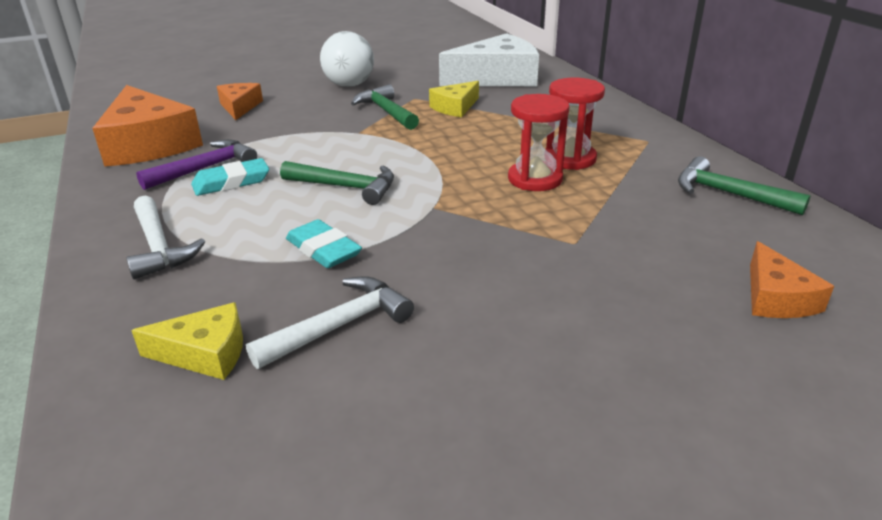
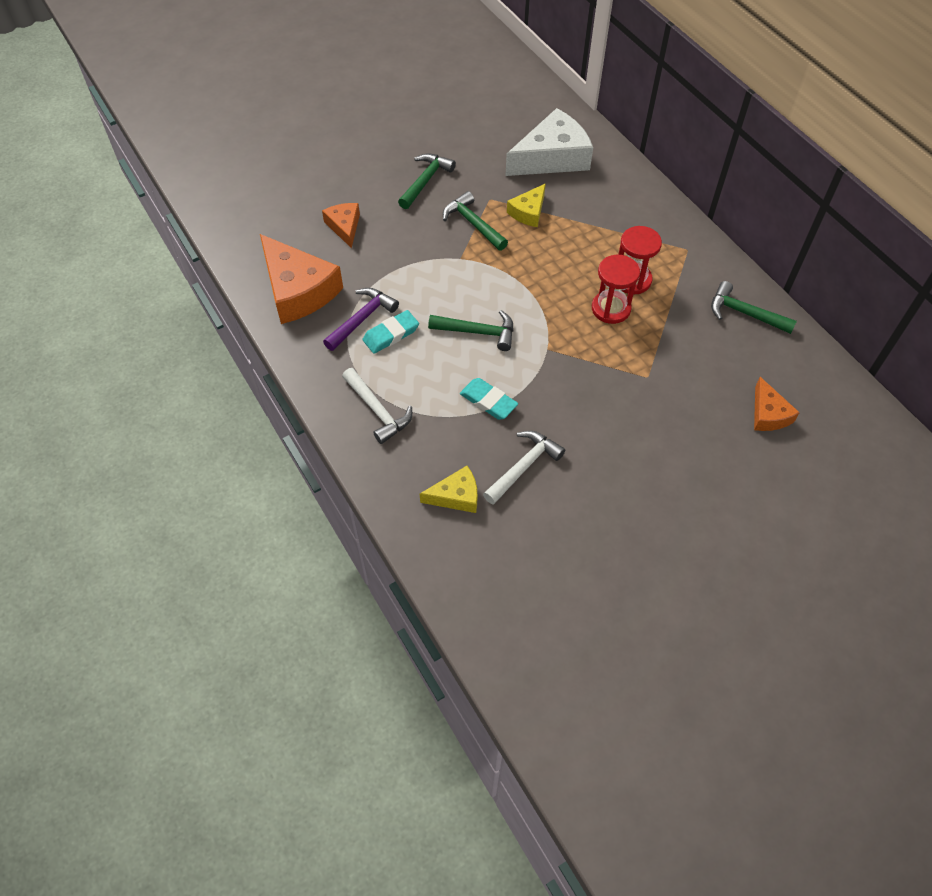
camera: 10 degrees left, 25 degrees up
white ball [320,31,374,87] -> green hammer [398,154,456,209]

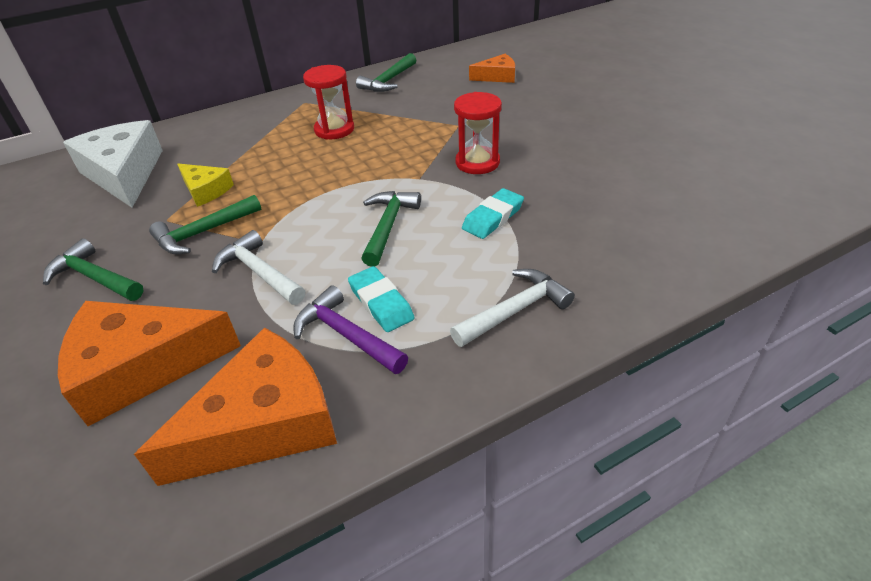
camera: 85 degrees left, 15 degrees down
orange cheese [322,203,360,248] -> orange cheese [58,301,241,426], size x1.91
yellow cheese [420,466,477,513] -> none
white hammer [483,431,565,505] -> white hammer moved to [212,230,305,305]
red hourglass [592,255,640,324] -> red hourglass moved to [454,92,502,174]

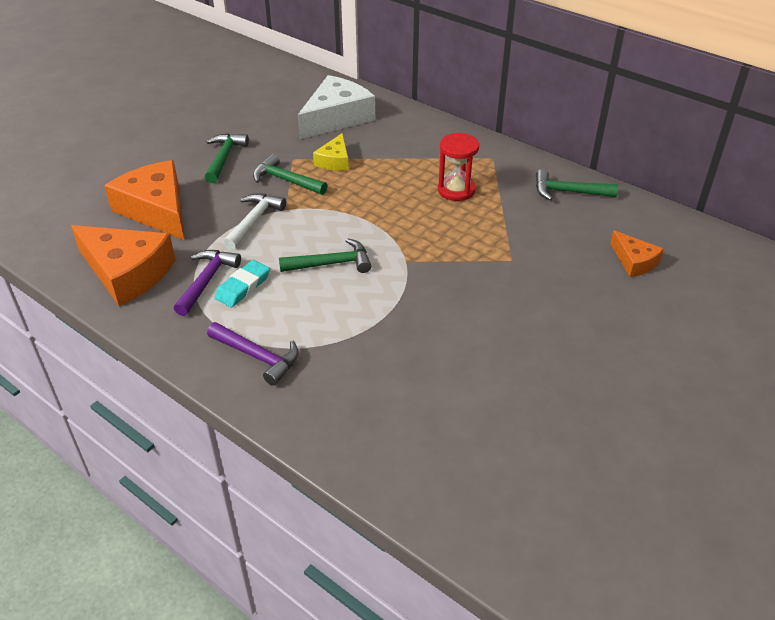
camera: 65 degrees right, 0 degrees up
white hammer [450,269,575,347] -> purple hammer [207,322,299,386]
red hourglass [454,92,502,174] -> none
turquoise eraser [462,188,524,239] -> none

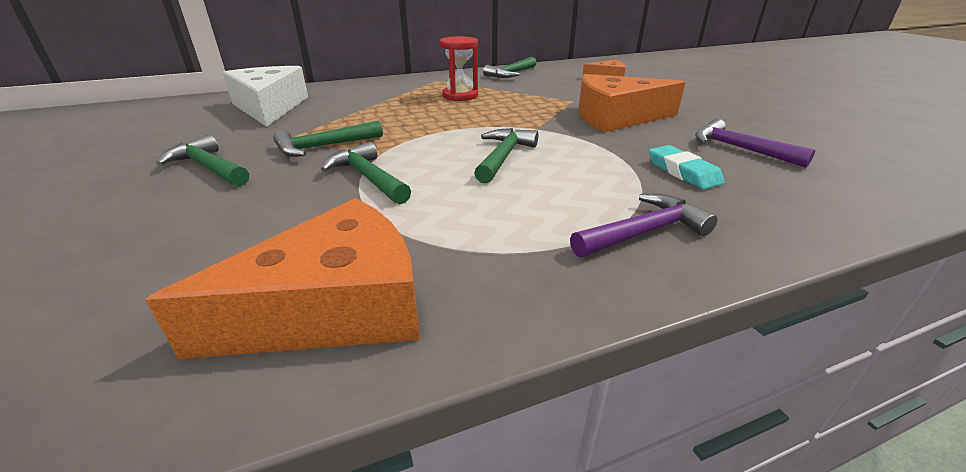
camera: 60 degrees left, 10 degrees down
orange cheese [104,160,184,240] -> orange cheese moved to [578,74,686,132]
purple hammer [174,250,241,316] -> purple hammer moved to [695,119,815,168]
turquoise eraser [215,260,270,307] -> turquoise eraser moved to [649,145,725,190]
white hammer [223,193,286,250] -> green hammer [321,142,411,204]
yellow cheese [313,133,349,171] -> none

